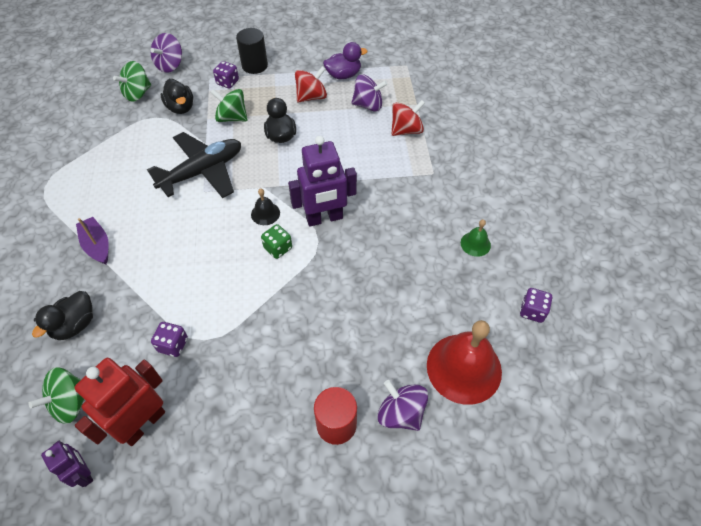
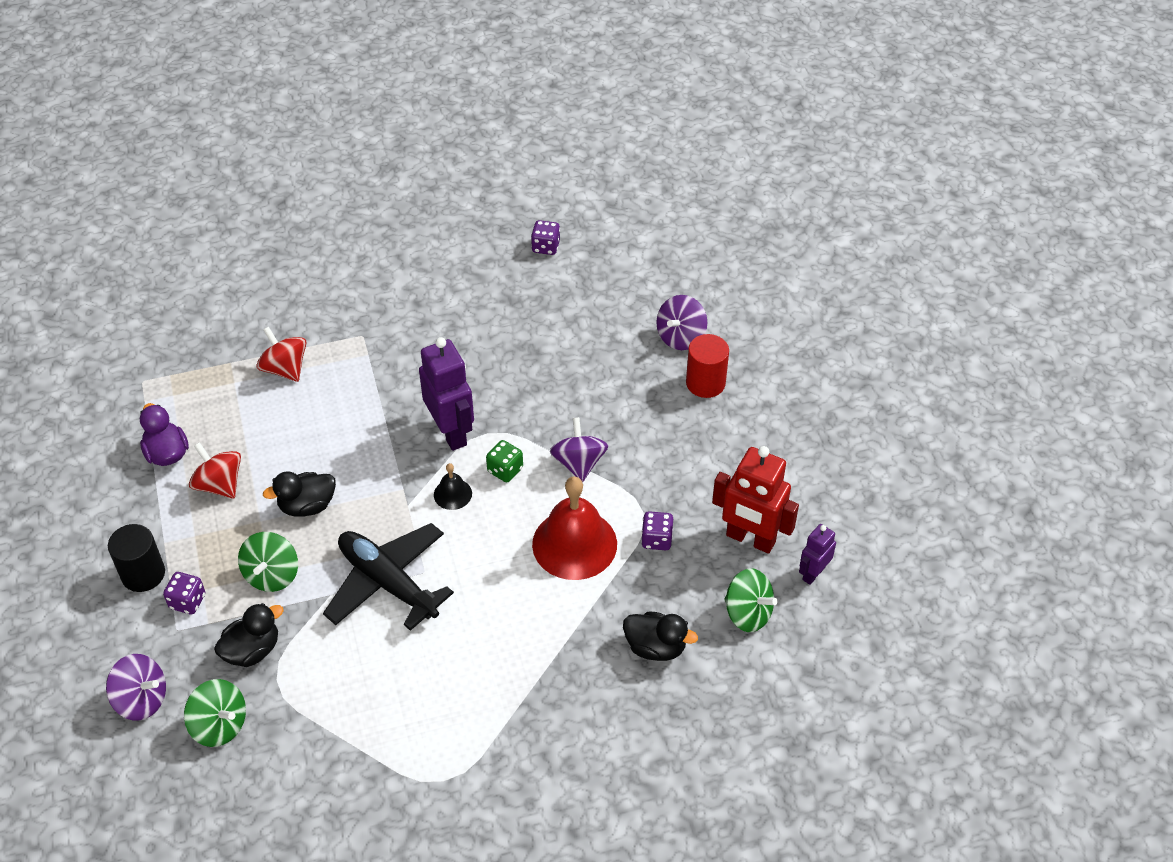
camera: 100 degrees left, 5 degrees down
purple boat [76,217,109,264] -> none
purple spinning top [351,75,387,112] -> purple spinning top moved to [550,417,608,482]
red bell [427,320,502,405] -> red bell moved to [532,476,617,580]
green bell [461,220,491,257] -> none

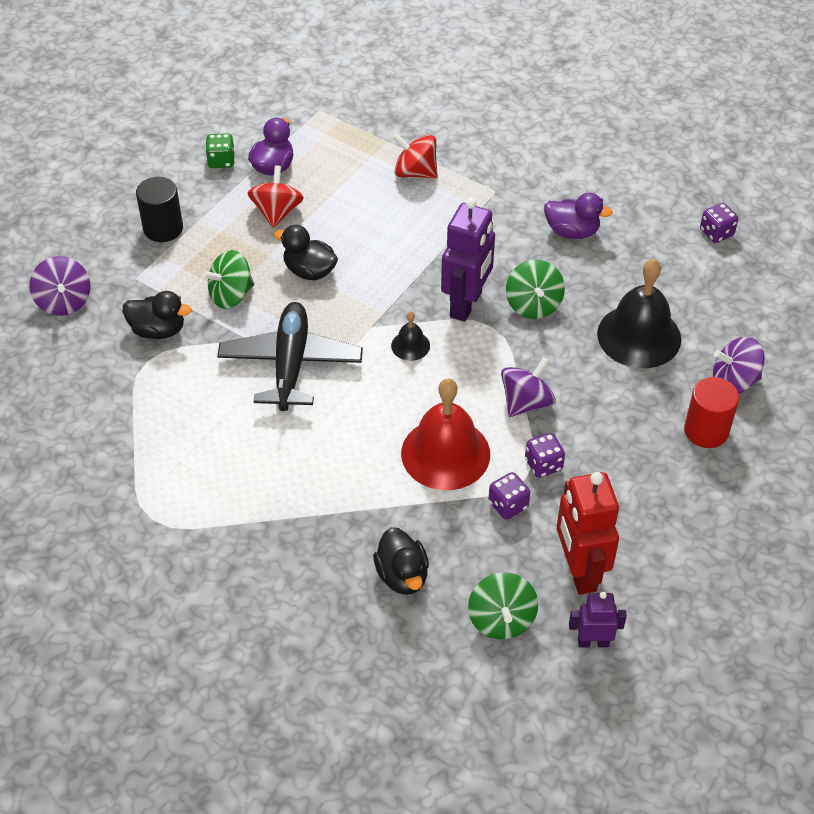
camera: 50 degrees right, 0 degrees up
purple dice [163,572,205,614] -> purple dice moved to [525,433,565,478]
green spinning top [184,679,246,747] -> green spinning top moved to [506,260,565,319]
red spinning top [257,327,306,382] -> red spinning top turned 75 degrees counterclockwise [393,133,438,178]
green dice [486,440,523,482] -> green dice moved to [205,133,235,168]
none -> purple duck [544,193,613,239]
none -> black bell [597,259,681,368]

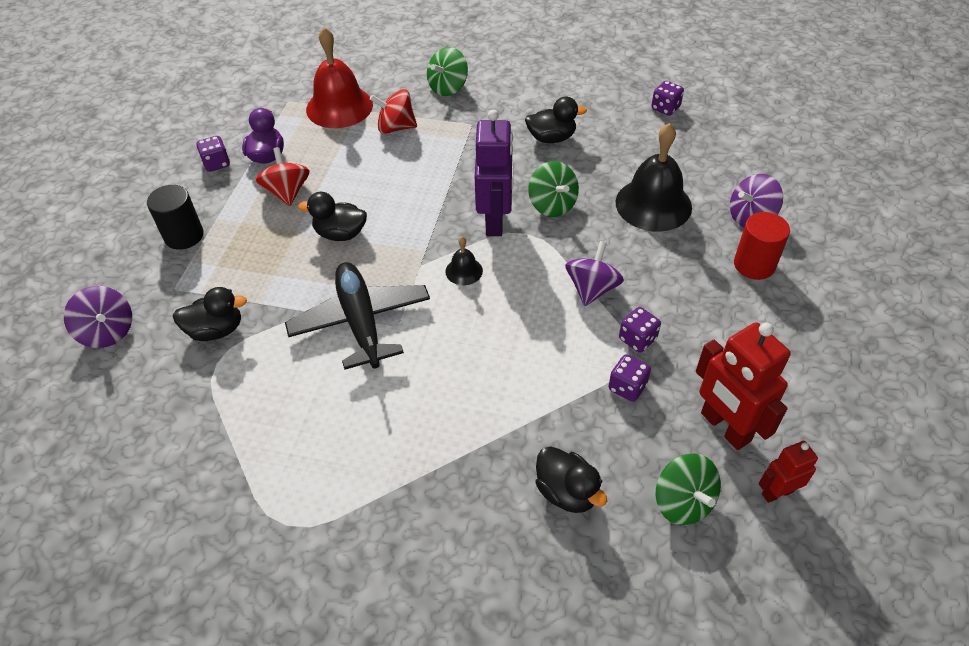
camera: 20 degrees left, 0 degrees up
green spinning top [202,250,254,309] -> green spinning top moved to [427,47,468,96]
green dice [205,133,235,168] -> purple dice [196,136,230,172]
red bell [401,378,490,490] -> red bell moved to [306,27,373,128]
purple duck [544,193,613,239] -> black duck [525,97,587,143]
purple robot [569,592,627,648] -> red robot [759,441,818,503]

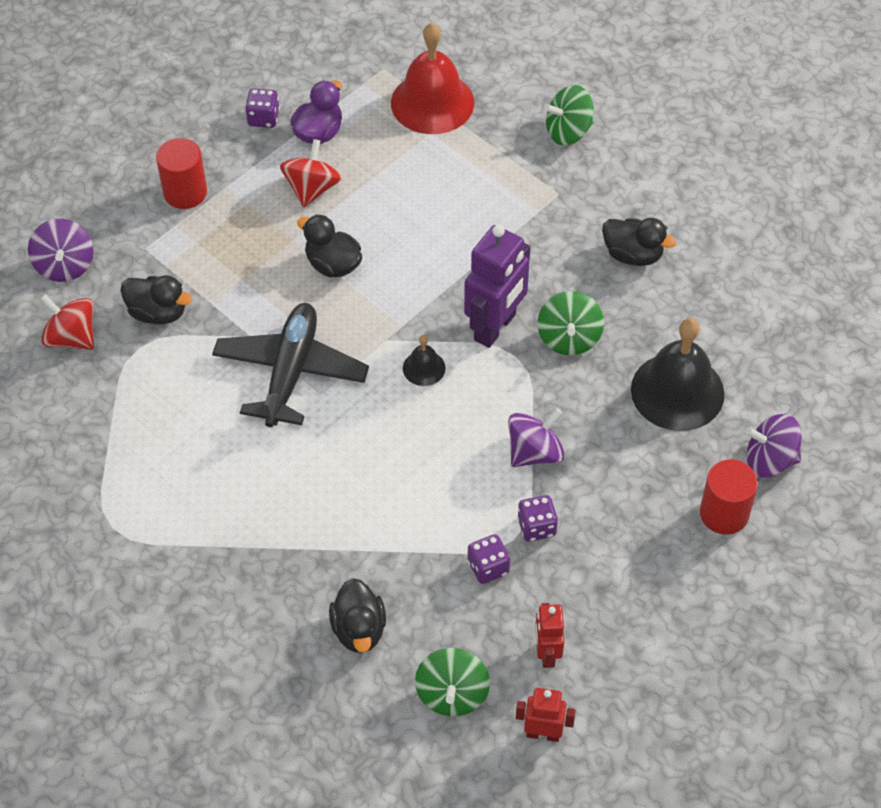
camera: 30 degrees right, 5 degrees up
black cylinder [147,185,204,250] -> red cylinder [156,138,207,209]
red spinning top [370,89,417,134] -> red spinning top moved to [40,294,94,350]
purple dice [651,81,684,116] -> none
red robot [696,322,790,450] -> red robot [535,603,564,668], size x0.55

